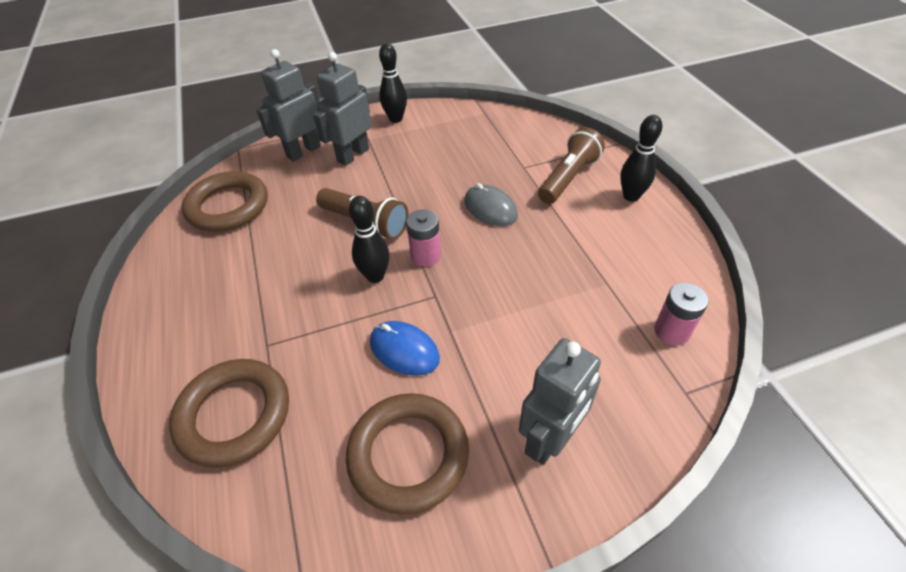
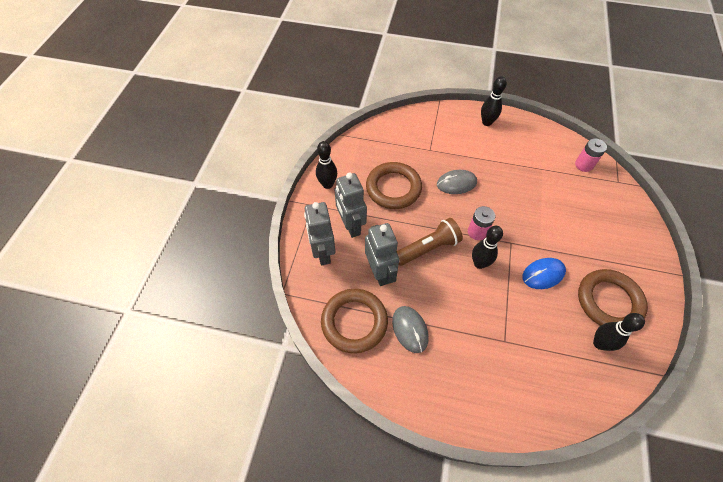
camera: 60 degrees left, 10 degrees up
brown ring [169,359,289,468] -> brown ring moved to [366,162,422,209]
grey robot [519,338,601,465] -> grey robot moved to [365,223,399,286]
brown flashlight [538,127,605,204] -> none
none -> grey mouse [392,306,429,353]
none -> black bowling pin [593,313,645,351]

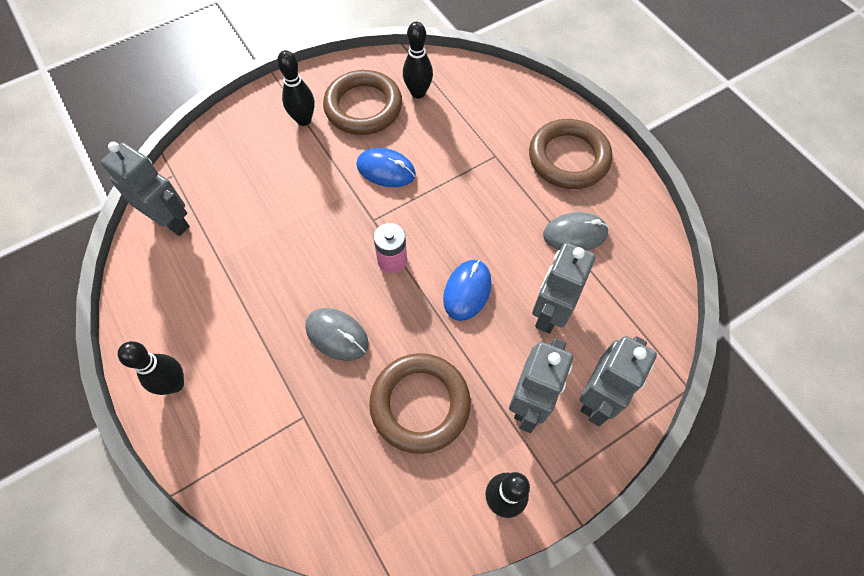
camera: 135 degrees left, 5 degrees up
brown ring [321,289,388,353] -> brown ring moved to [529,119,612,189]
grey mouse [392,306,429,353] -> grey mouse turned 60 degrees clockwise [543,212,609,251]
brown flashlight [396,218,463,266] -> blue mouse [443,260,492,321]
black bowling pin [472,226,503,269] -> black bowling pin moved to [277,50,315,126]
pink battery [575,138,607,172] -> grey robot [101,142,189,236]

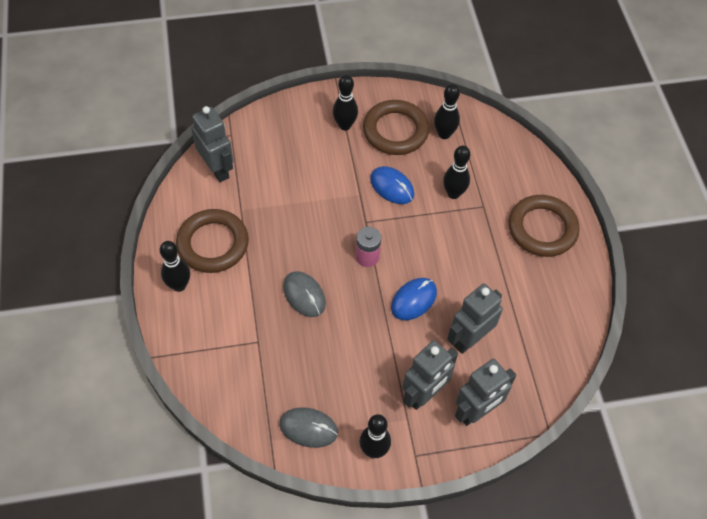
camera: 20 degrees right, 5 degrees down
brown ring [369,353,471,454] -> brown ring moved to [176,209,249,273]
grey mouse [543,212,609,251] -> grey mouse moved to [279,407,338,448]
none -> black bowling pin [443,146,470,199]

